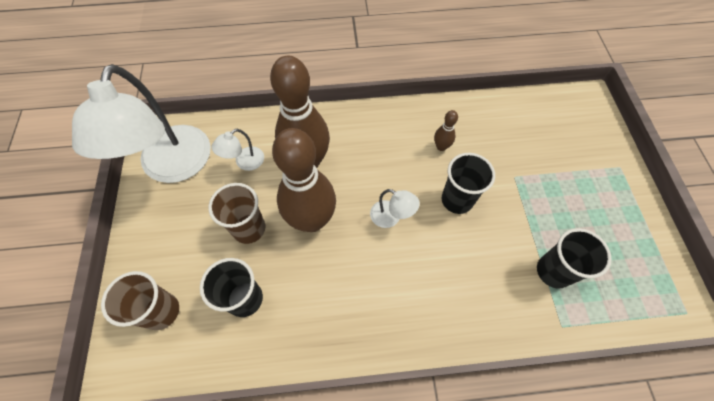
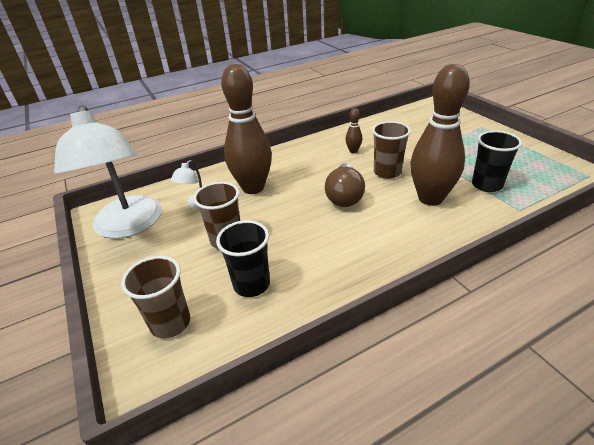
camera: 20 degrees left, 25 degrees down
brown bowling pin [272,128,336,232] -> brown bowling pin moved to [410,64,470,206]
white lamp [370,189,420,228] -> brown light bulb [325,163,365,207]
black cup [442,153,495,214] -> brown cup [372,121,411,179]

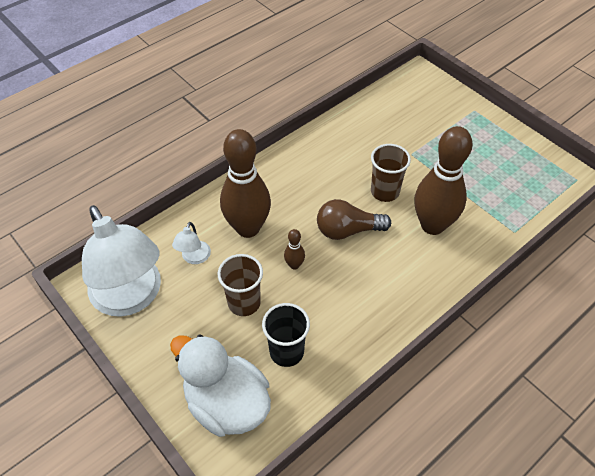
camera: 15 degrees left, 15 degrees up
brown cup [121,256,190,339] -> white duck [170,334,271,437]
brown light bulb [325,163,365,207] -> brown light bulb turned 90 degrees clockwise [317,199,391,240]
brown bowling pin [345,108,362,153] -> brown bowling pin moved to [284,229,305,270]
black cup [472,130,522,192] -> none

